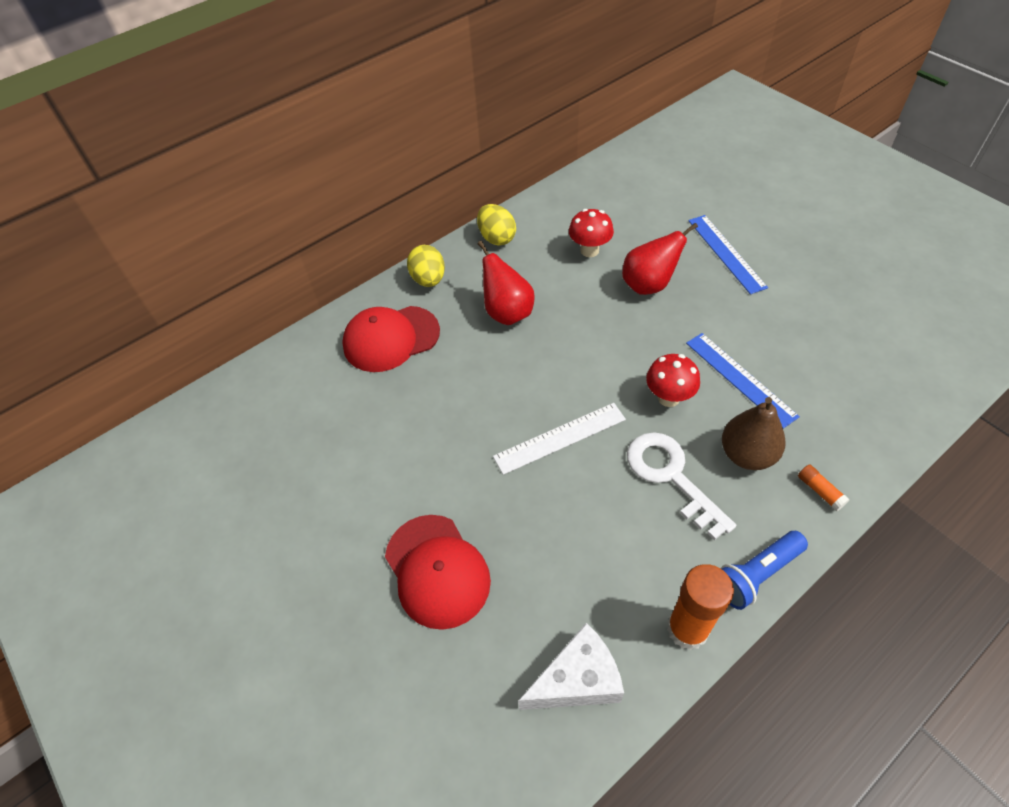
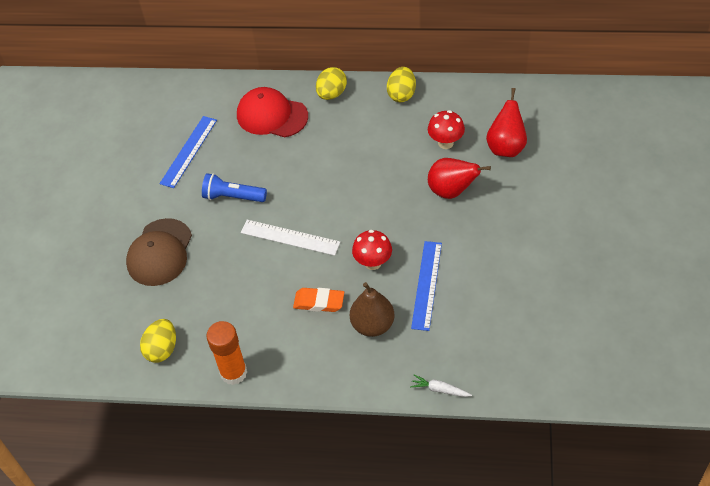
camera: 45 degrees right, 0 degrees up
red cap [385,515,491,630] -> brown cap [126,218,192,286]
red pear [478,241,535,325] -> red pear moved to [486,88,527,157]
white cheese [518,623,624,710] -> yellow egg [140,319,176,362]
white key [627,432,736,540] -> orange eraser [293,288,344,312]
blue ruler [688,215,768,294] -> blue ruler moved to [160,116,217,188]
blue flashlight [721,531,808,610] -> blue flashlight moved to [202,173,267,202]
orange glue stick [798,464,849,511] -> none
none -> white carrot [410,375,472,397]

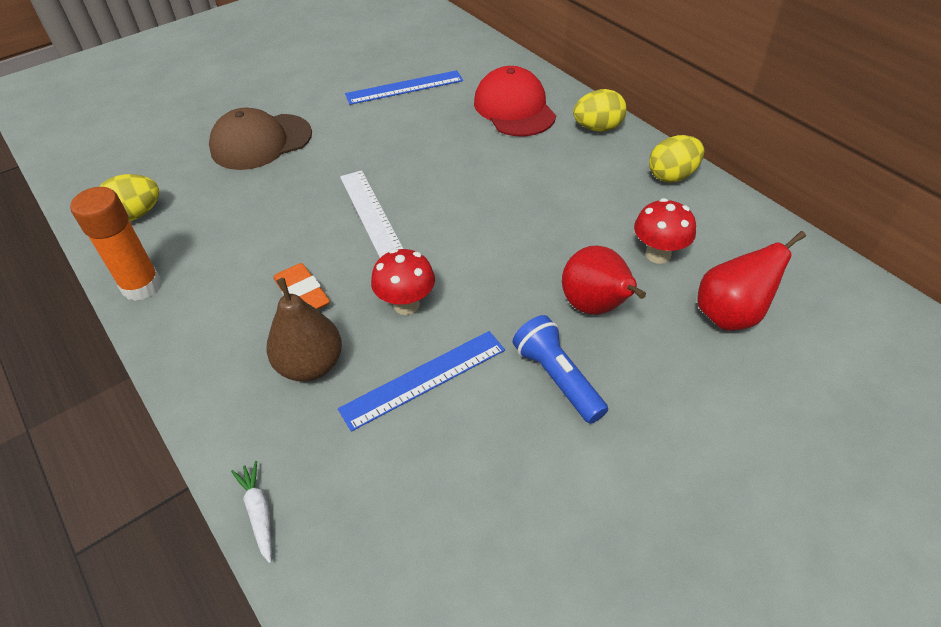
camera: 45 degrees right, 5 degrees down
blue flashlight [202,173,267,202] -> blue flashlight moved to [513,315,608,424]

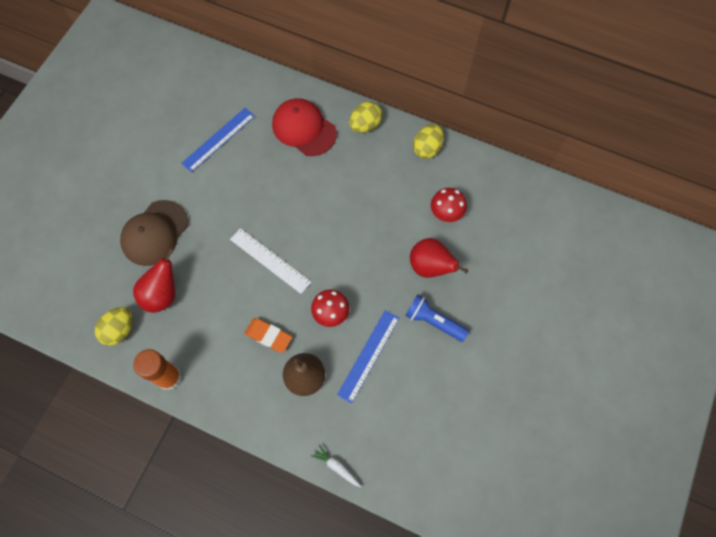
camera: 30 degrees left, 20 degrees up
red pear [697,231,806,331] -> red pear moved to [133,248,175,313]

